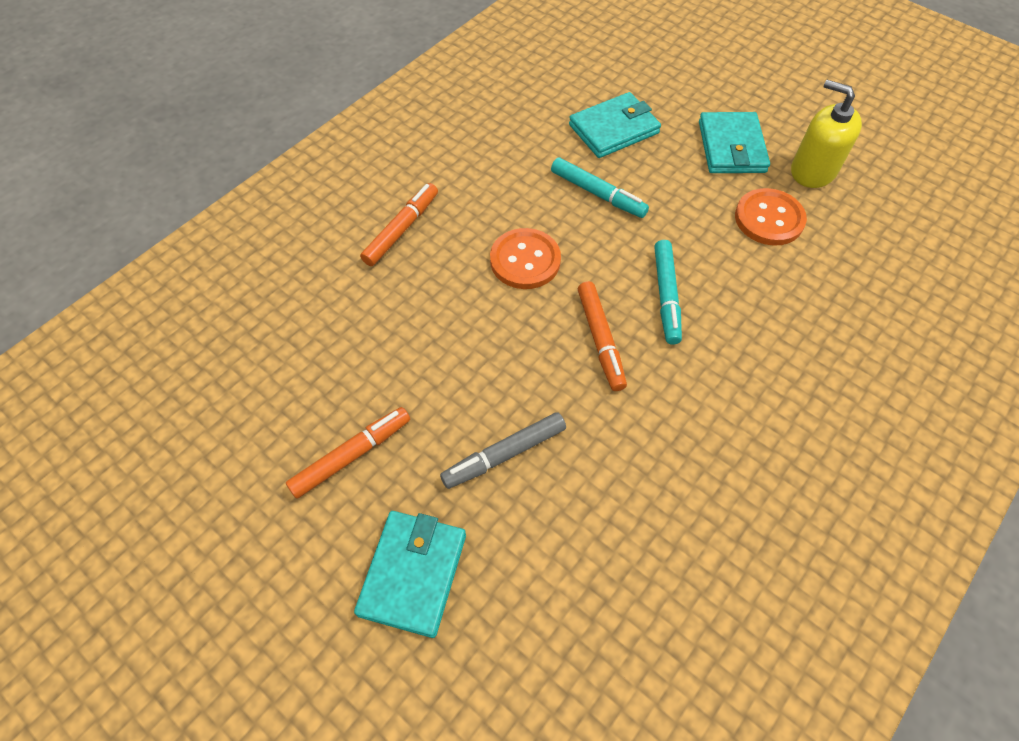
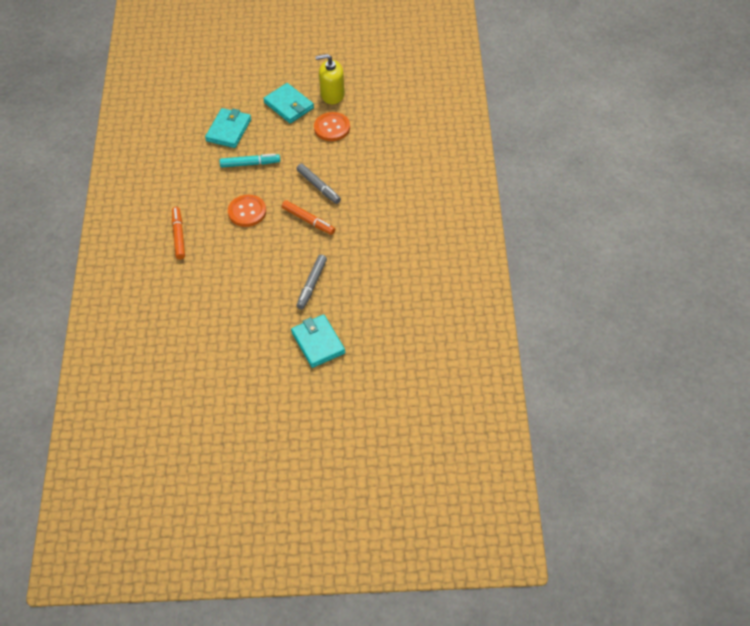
camera: 40 degrees left, 5 degrees down
orange marker [286,407,410,499] -> none
turquoise marker [654,240,682,345] -> grey marker [296,164,341,204]

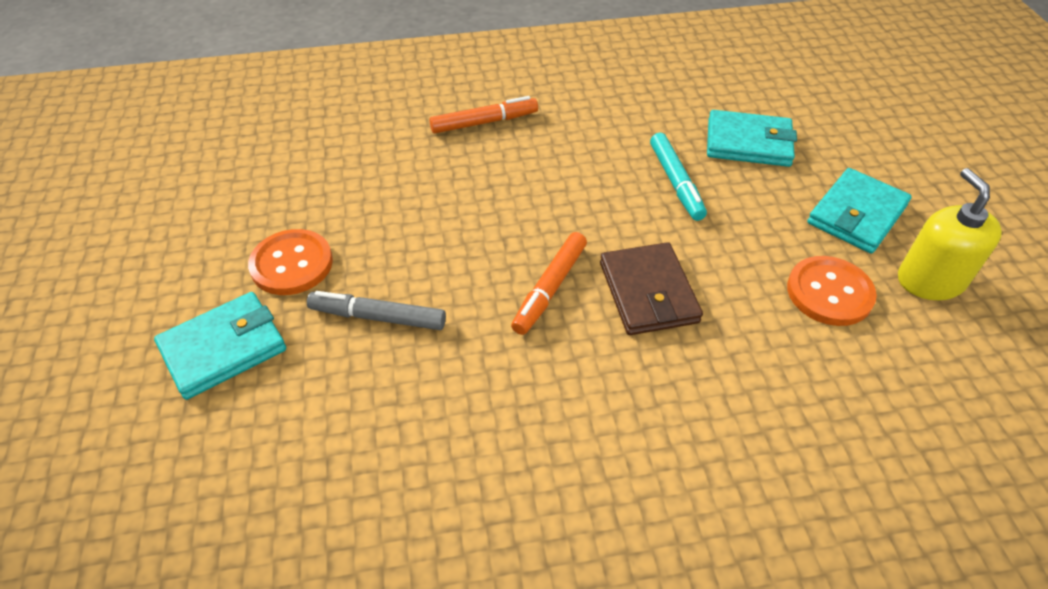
camera: 80 degrees right, 5 degrees down
orange button [228,195,266,227] -> orange button moved to [248,229,333,295]
grey marker [296,164,341,204] -> brown wallet [600,242,703,335]

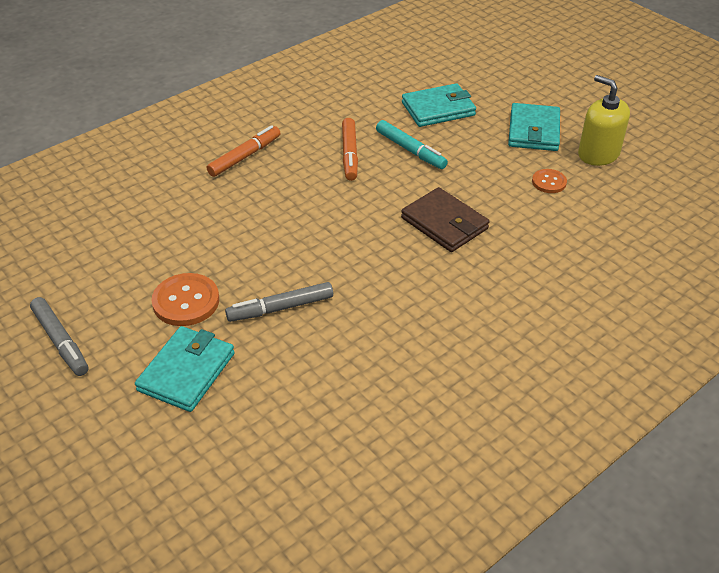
camera: 30 degrees left, 5 degrees down
orange marker [511,232,587,335] -> orange marker moved to [342,118,358,181]
orange button [787,256,877,326] -> orange button [532,169,567,193], size x0.59
none -> grey marker [30,297,89,376]

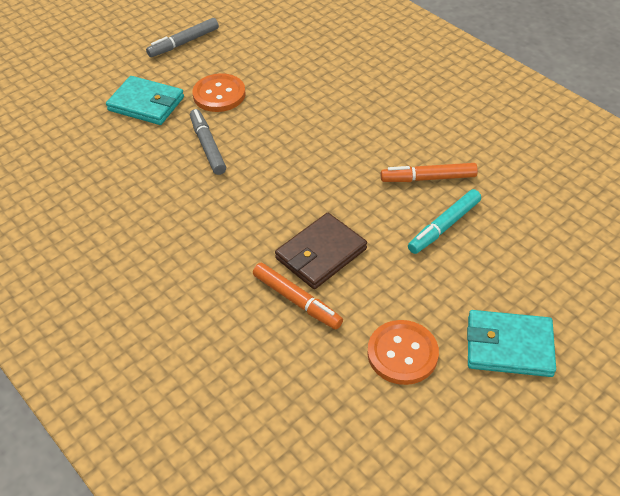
camera: 90 degrees right, 5 degrees up
orange marker [207,125,280,177] -> orange marker moved to [253,263,343,329]
turquoise wallet [402,83,476,127] -> none
orange button [532,169,567,193] -> orange button [367,320,439,385], size x1.69
yellow soap dispenser [578,75,630,166] -> none

